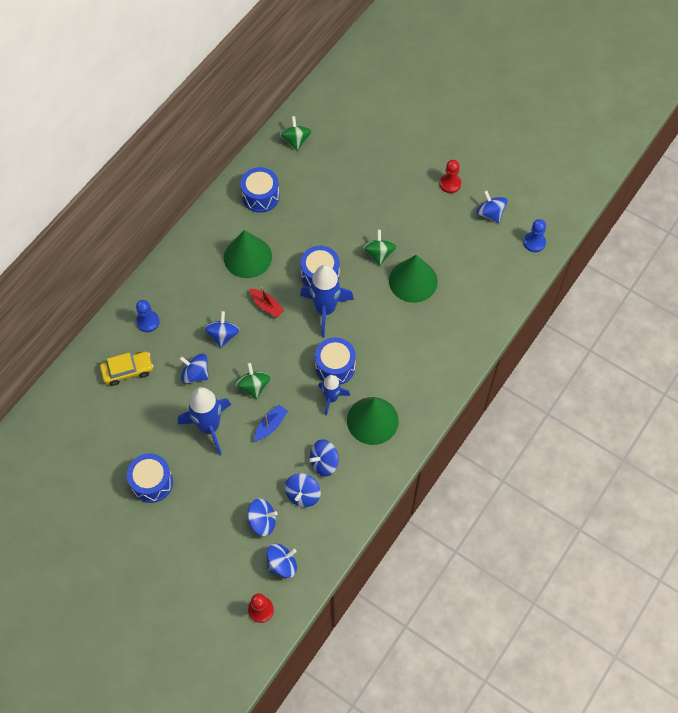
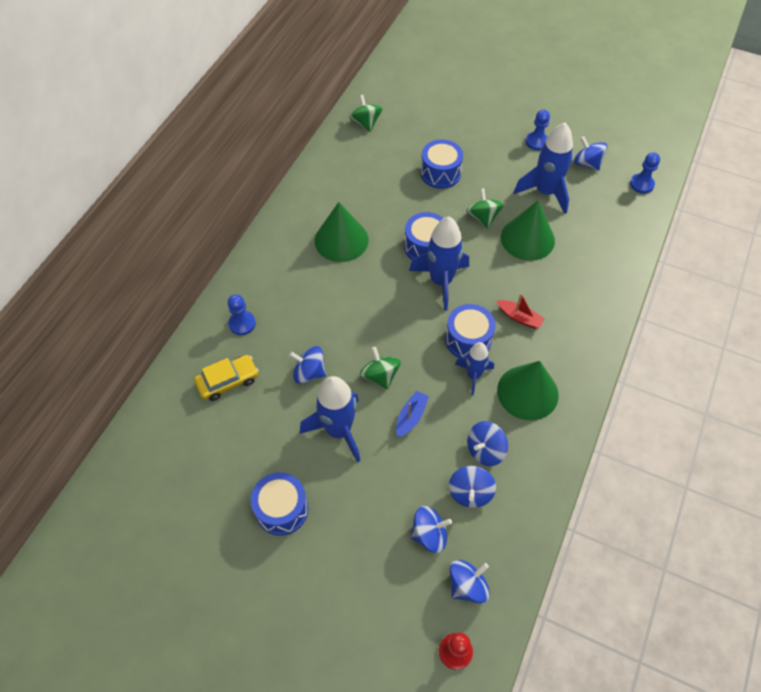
camera: 10 degrees left, 5 degrees down
blue spinning top [204,311,240,348] -> none
blue drum [240,167,279,213] -> blue drum moved to [421,139,463,189]
red boat [250,287,285,318] -> red boat moved to [497,293,545,329]
red pawn [440,160,461,193] -> blue pawn [525,110,550,151]
none -> blue rocket [514,122,573,214]

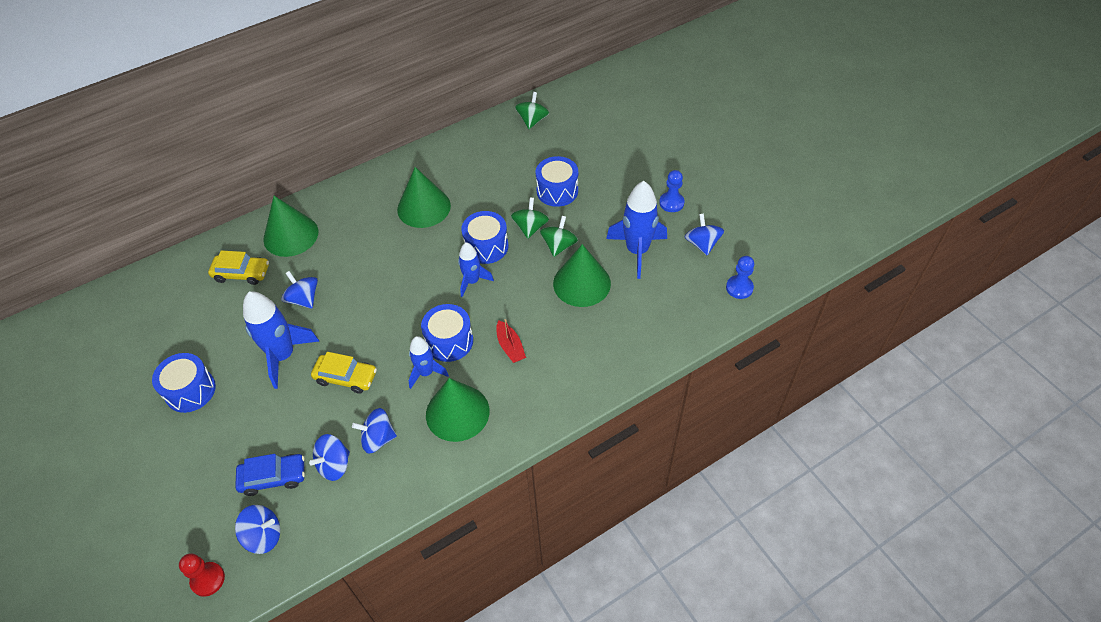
camera: 35 degrees right, 5 degrees down
blue pawn [228,294,256,335] -> green cone [263,196,318,257]
green spinning top [360,347,401,390] -> green spinning top moved to [511,198,549,239]
blue boat [396,391,429,437] -> yellow car [311,352,377,394]
blue rocket [409,217,469,311] -> blue rocket [458,242,494,297], size x0.60
blue spinning top [410,506,452,553] -> blue car [235,454,305,496]

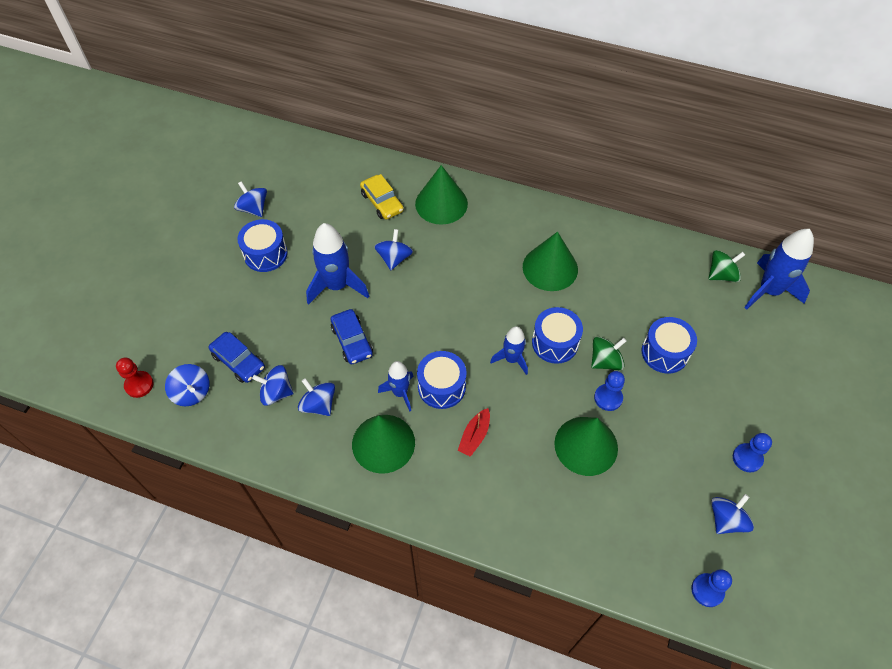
camera: 50 degrees right, 5 degrees up
yellow car [311,352,377,394] -> blue car [331,309,373,364]
green spinning top [540,216,578,257] -> blue pawn [594,371,625,411]
blue rocket [606,181,667,279] -> blue rocket moved to [744,229,814,310]
none -> blue spinning top [234,181,267,217]

